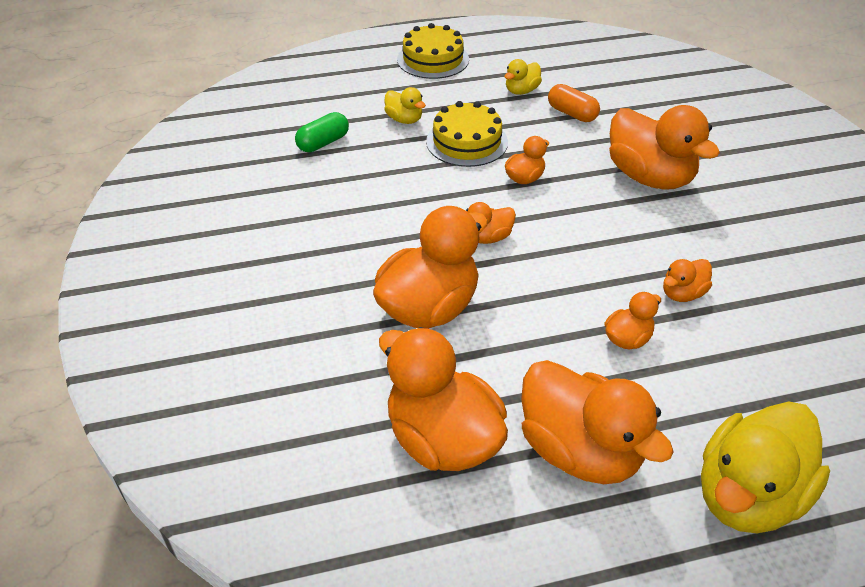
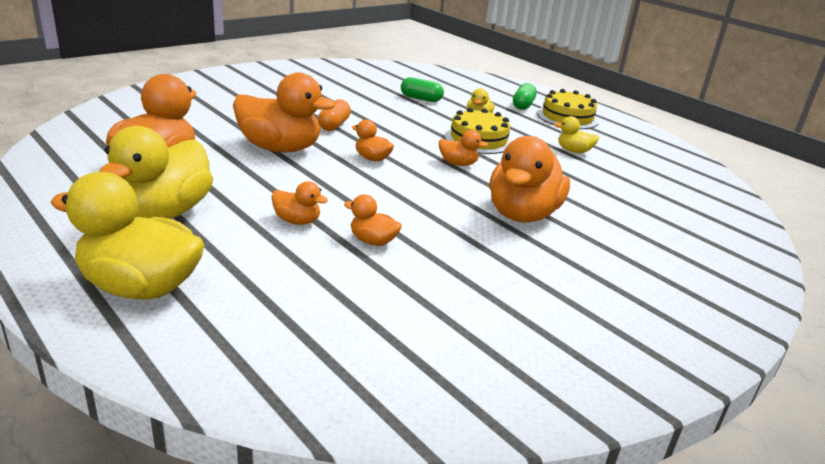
camera: 60 degrees right, 15 degrees down
orange duck [521,360,674,484] -> yellow duck [99,126,213,219]
orange capsule [548,84,600,122] -> orange capsule moved to [318,99,351,131]
none -> green capsule [513,83,537,110]

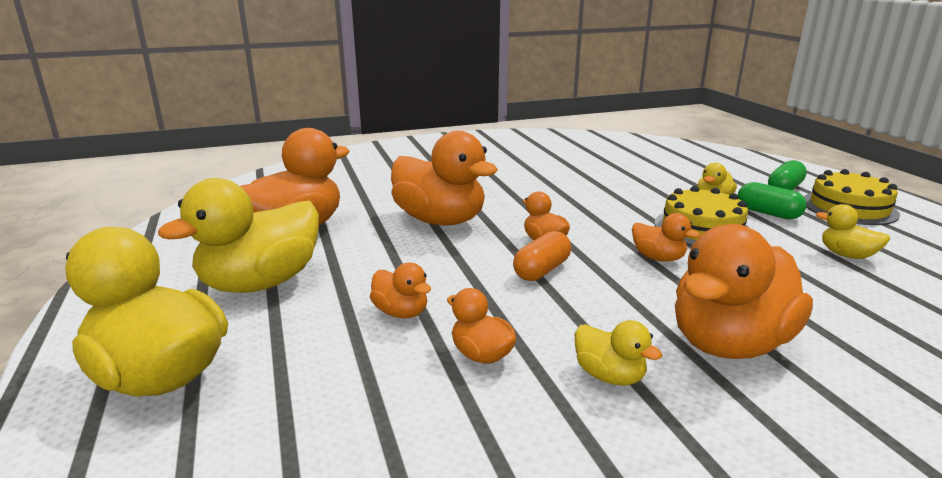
camera: 25 degrees right, 5 degrees down
orange capsule [318,99,351,131] -> orange capsule moved to [513,231,571,281]
green capsule [401,77,444,102] -> green capsule moved to [738,182,807,220]
none -> yellow duck [575,320,663,386]

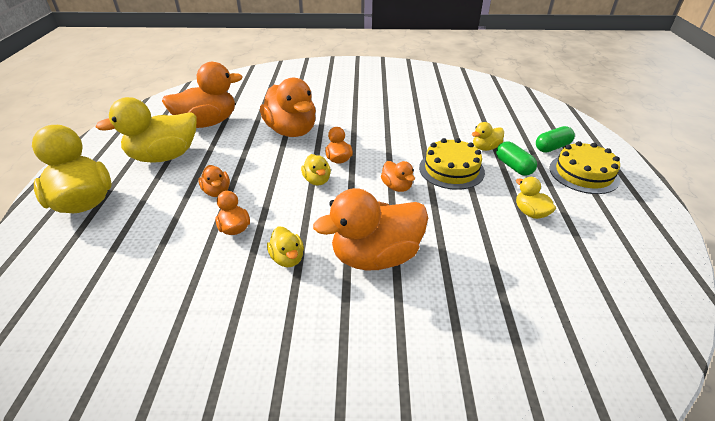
camera: 20 degrees right, 15 degrees up
orange capsule [513,231,571,281] -> yellow duck [301,154,331,186]

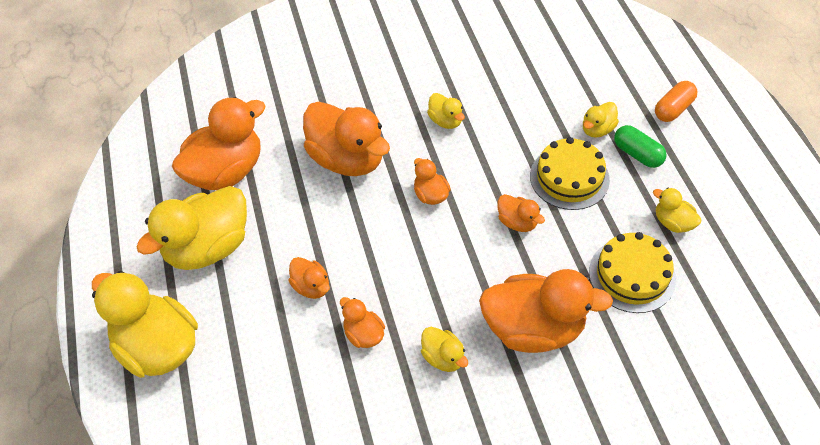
camera: 15 degrees left, 15 degrees up
yellow duck [301,154,331,186] -> yellow duck moved to [427,93,465,129]
orange duck [313,188,428,271] -> orange duck turned 135 degrees counterclockwise [479,269,613,353]
green capsule [536,126,575,153] -> orange capsule [655,81,698,122]
yellow cake [549,141,620,194] -> yellow cake moved to [589,232,676,313]

